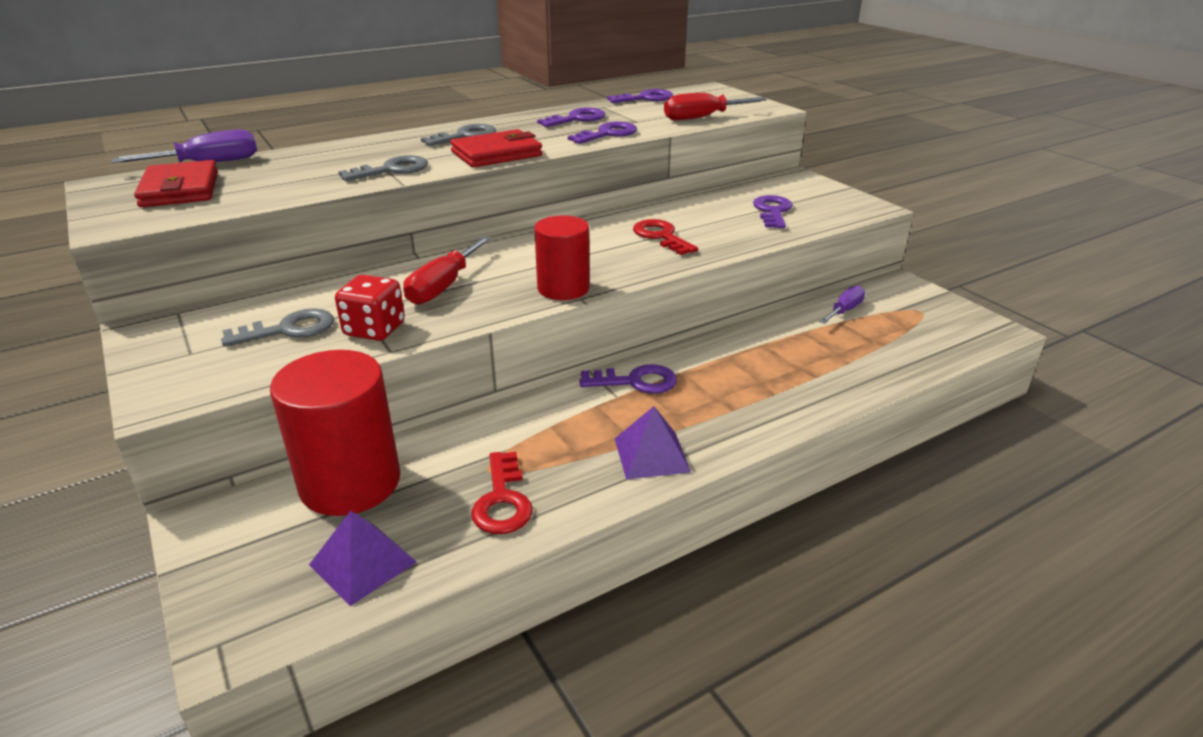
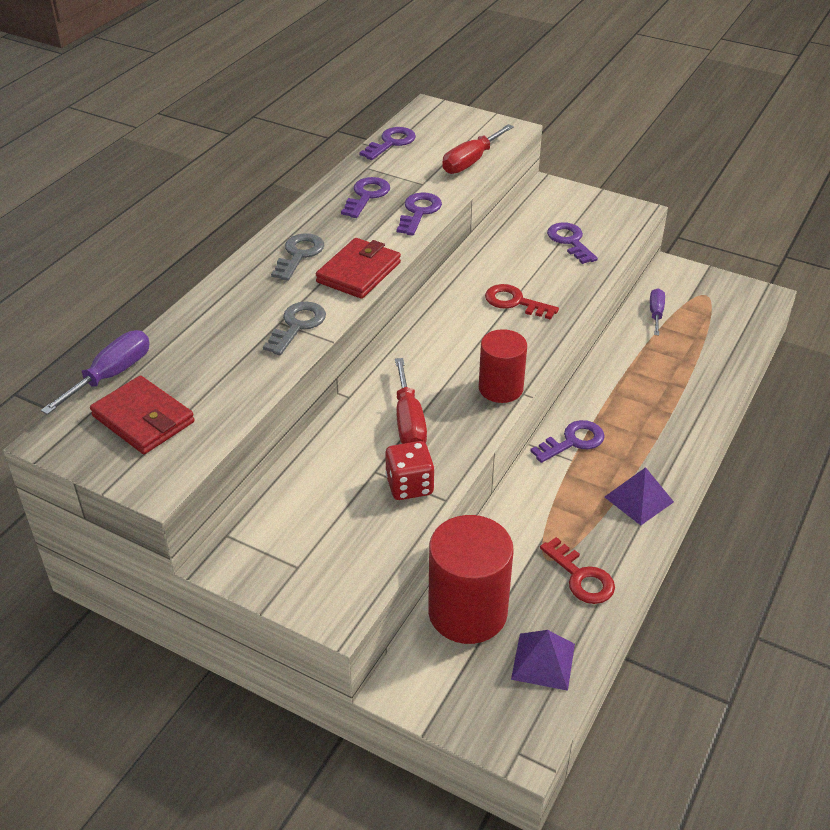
camera: 30 degrees left, 10 degrees up
grey key [221,308,334,346] -> none

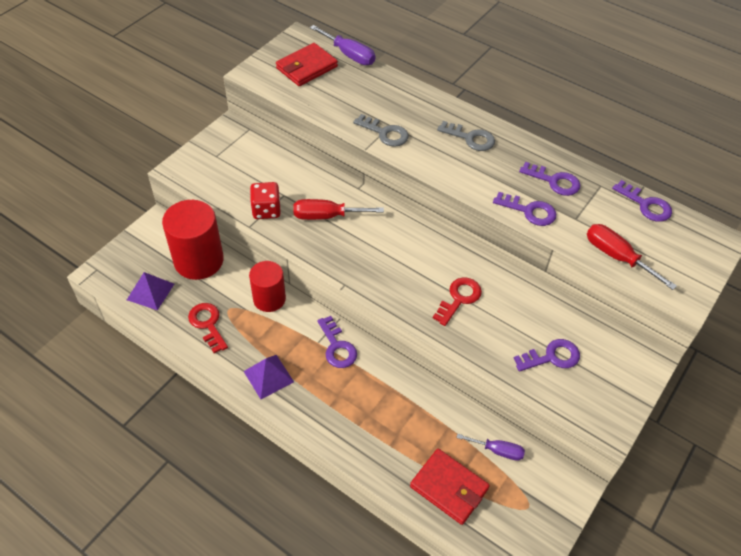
camera: 95 degrees right, 10 degrees up
red wallet [316,238,401,299] -> red wallet moved to [410,449,490,525]
red cylinder [479,329,527,403] -> red cylinder moved to [249,261,286,312]
red key [540,537,615,604] -> red key turned 90 degrees clockwise [188,303,228,353]

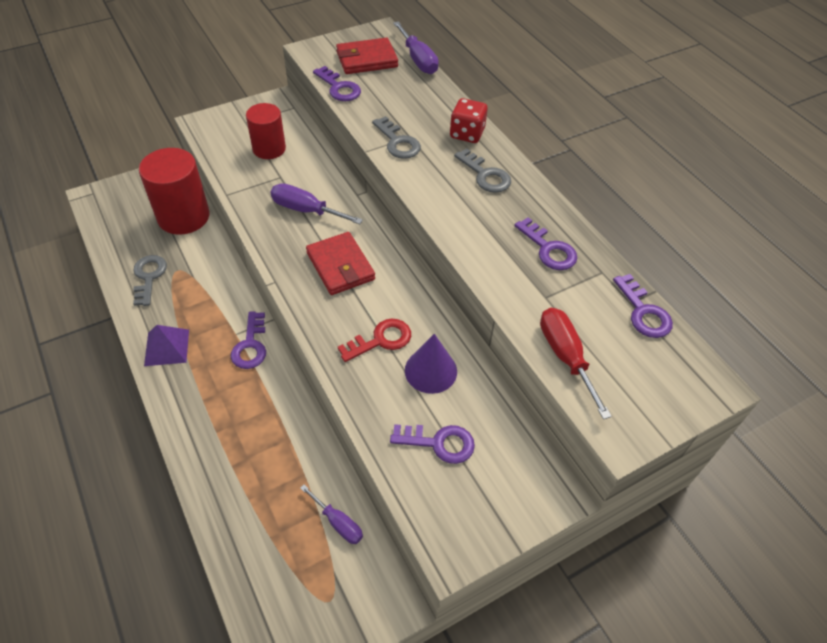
camera: 25 degrees right, 0 degrees up
purple pyramid [127,272,174,310] -> none
red key [188,303,228,353] -> grey key [133,255,167,306]
red cylinder [249,261,286,312] -> red cylinder moved to [246,103,286,159]
red dice [250,182,281,219] -> red dice moved to [450,98,488,143]
red screwdriver [293,199,384,220] -> purple screwdriver [271,183,363,224]
red wallet [410,449,490,525] -> red wallet moved to [306,232,375,295]
purple key [493,192,556,226] -> purple key moved to [313,66,361,101]
none -> purple cone [405,334,457,394]

